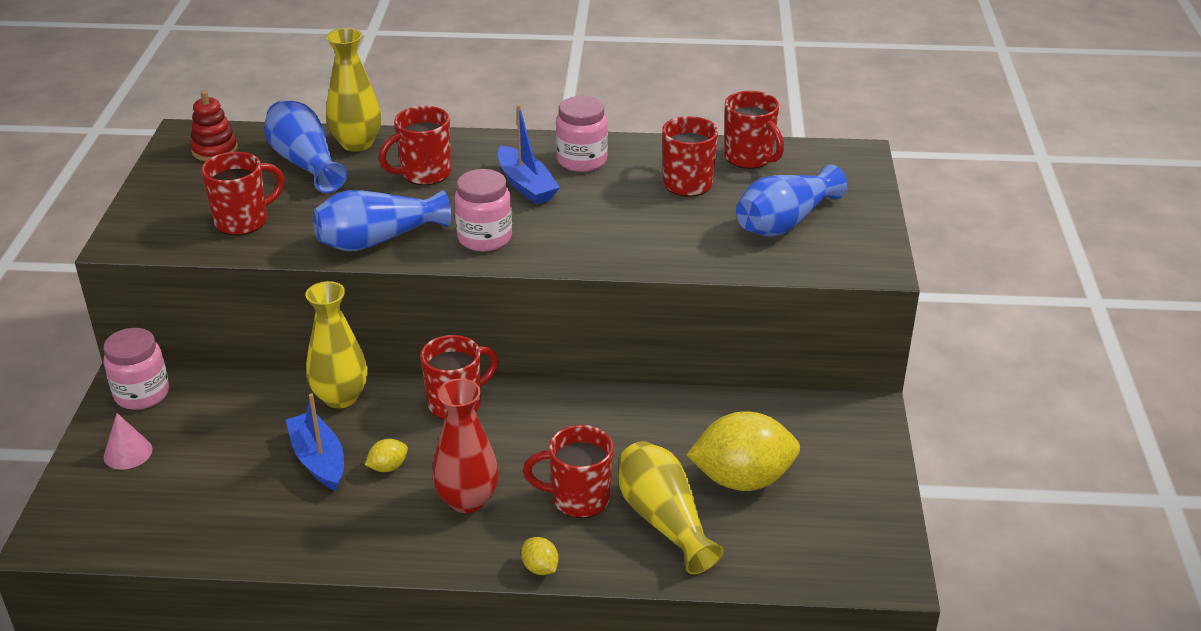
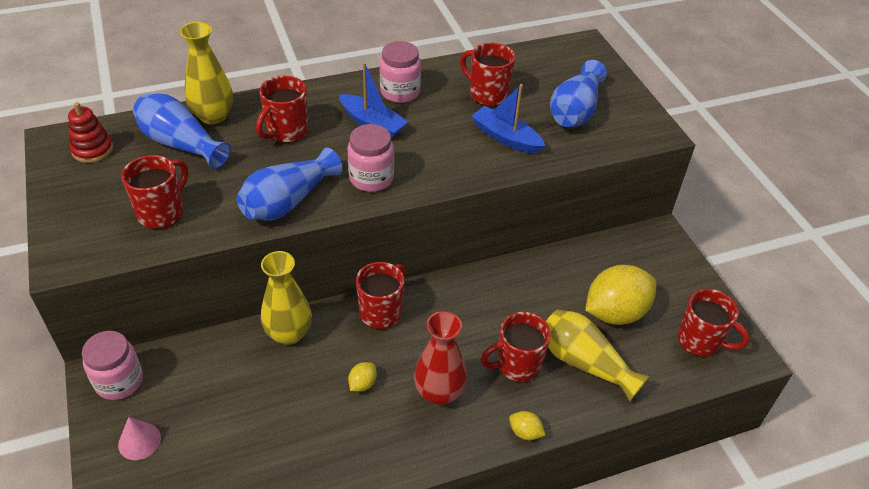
camera: 25 degrees left, 10 degrees up
blue boat [286,393,344,491] -> blue boat moved to [471,84,545,154]
red mug [724,91,784,169] -> red mug moved to [678,289,750,357]

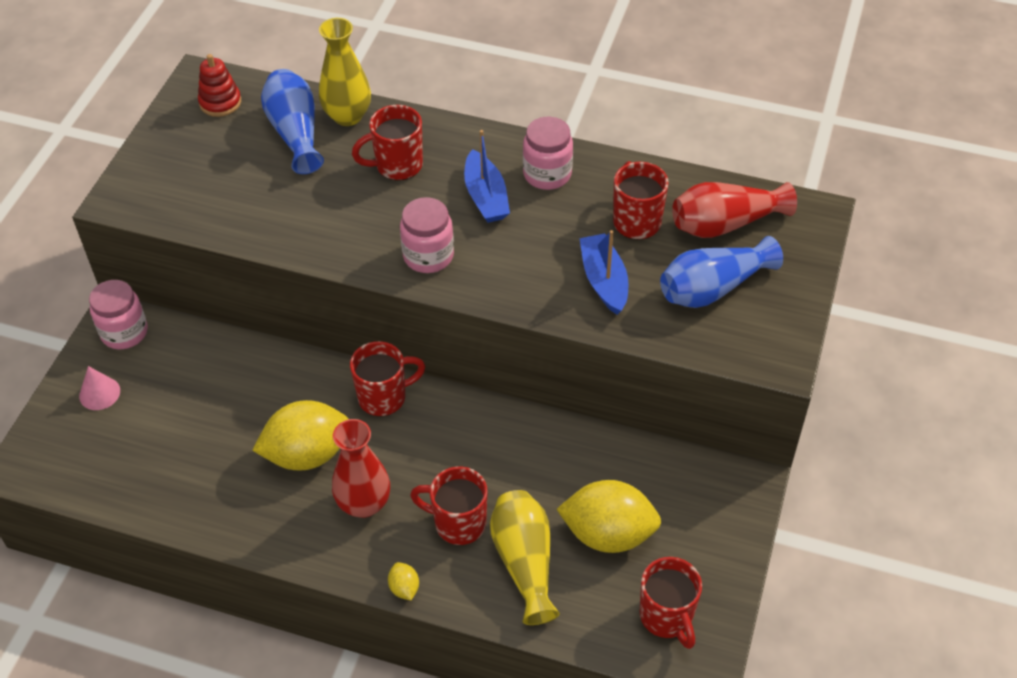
camera: 40 degrees right, 5 degrees up
red mug [121,155,188,229] -> none
blue vase [236,148,342,220] -> none
yellow vase [261,251,312,345] -> none
yellow lemon [348,362,377,392] -> yellow lemon [252,400,348,470], size x2.38
none -> red vase [672,182,797,238]

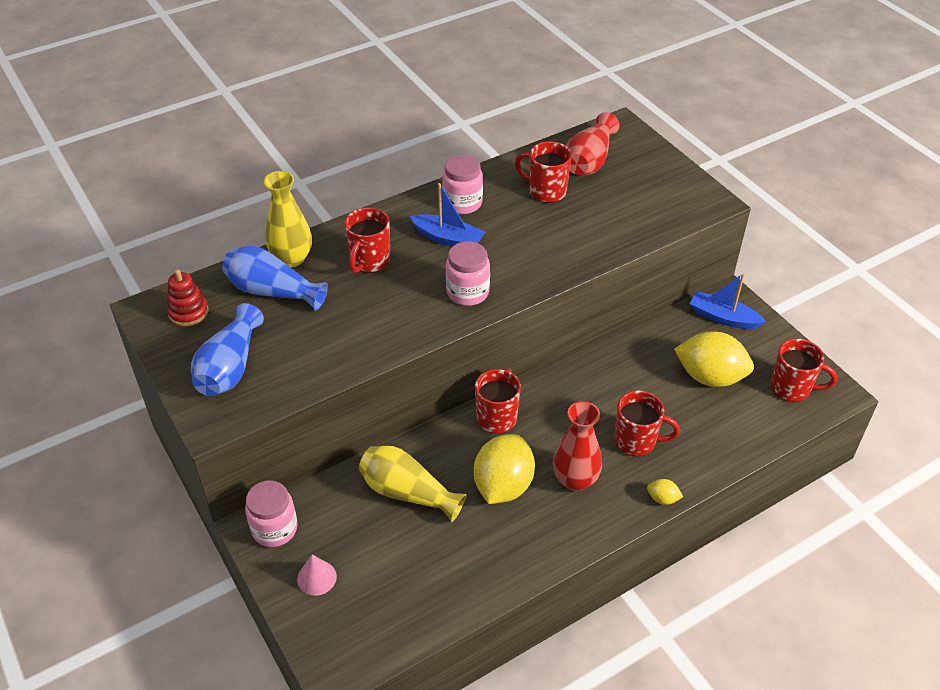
camera: 50 degrees left, 5 degrees down
red mug [410,466,487,545] -> red mug turned 135 degrees counterclockwise [614,391,680,456]
yellow vase [490,490,560,625] -> yellow vase moved to [359,446,467,522]
yellow lemon [557,480,661,553] -> yellow lemon turned 60 degrees clockwise [674,331,754,387]
blue boat [579,230,629,315] -> blue boat moved to [690,273,766,329]
blue vase [660,236,783,308] -> blue vase moved to [191,303,264,396]

